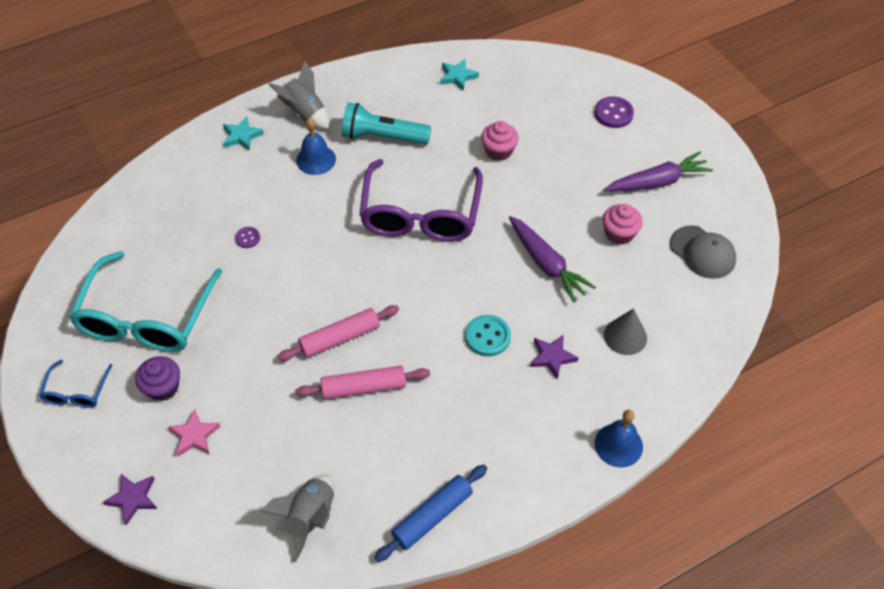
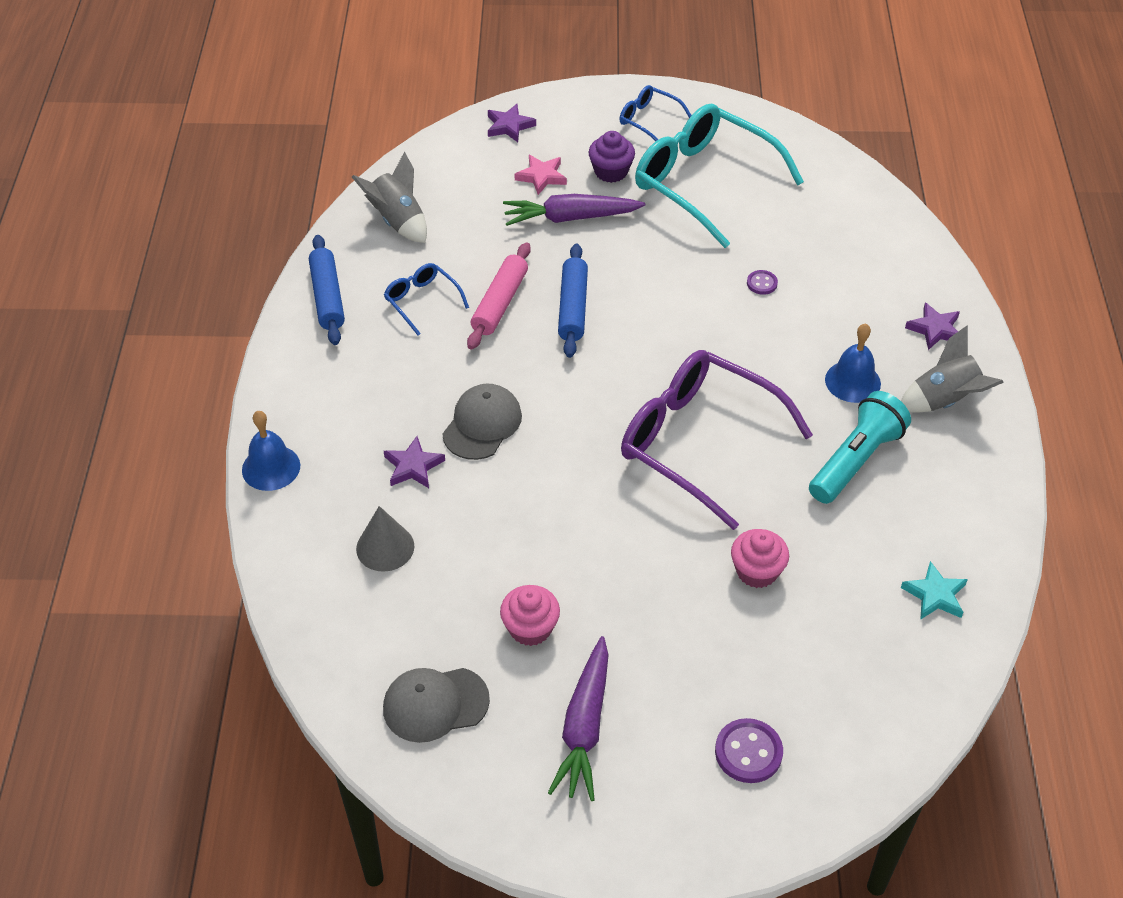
camera: 120 degrees right, 5 degrees down
turquoise star [223,116,264,151] -> purple star [905,302,960,350]
pink rolling pin [277,305,399,361] -> blue rolling pin [558,244,588,358]
turquoise button [465,315,511,357] -> grey cap [442,384,522,460]
purple carrot [509,216,596,303] -> purple carrot moved to [503,194,645,226]
none -> blue glasses [384,263,469,336]

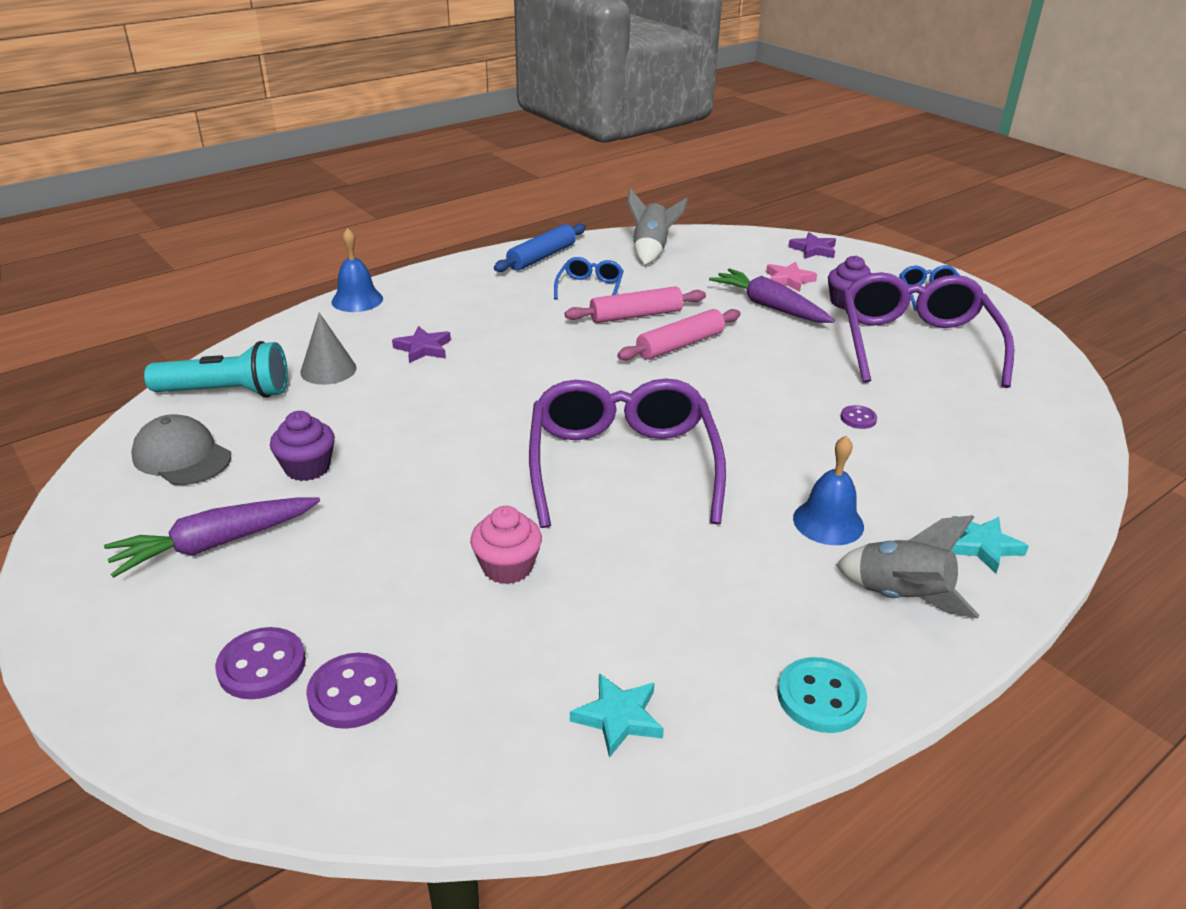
camera: 50 degrees right, 15 degrees down
grey cap [442,384,522,460] -> none
pink cupcake [500,585,560,646] -> purple cupcake [270,411,335,481]
blue rolling pin [558,244,588,358] -> pink rolling pin [617,309,741,360]
turquoise glasses [635,104,804,248] -> purple glasses [843,272,1015,388]
turquoise flashlight [809,391,911,504] -> turquoise flashlight moved to [144,341,288,398]
purple star [905,302,960,350] -> turquoise star [951,516,1029,573]
none -> purple button [306,653,397,729]
none -> turquoise button [777,657,867,733]

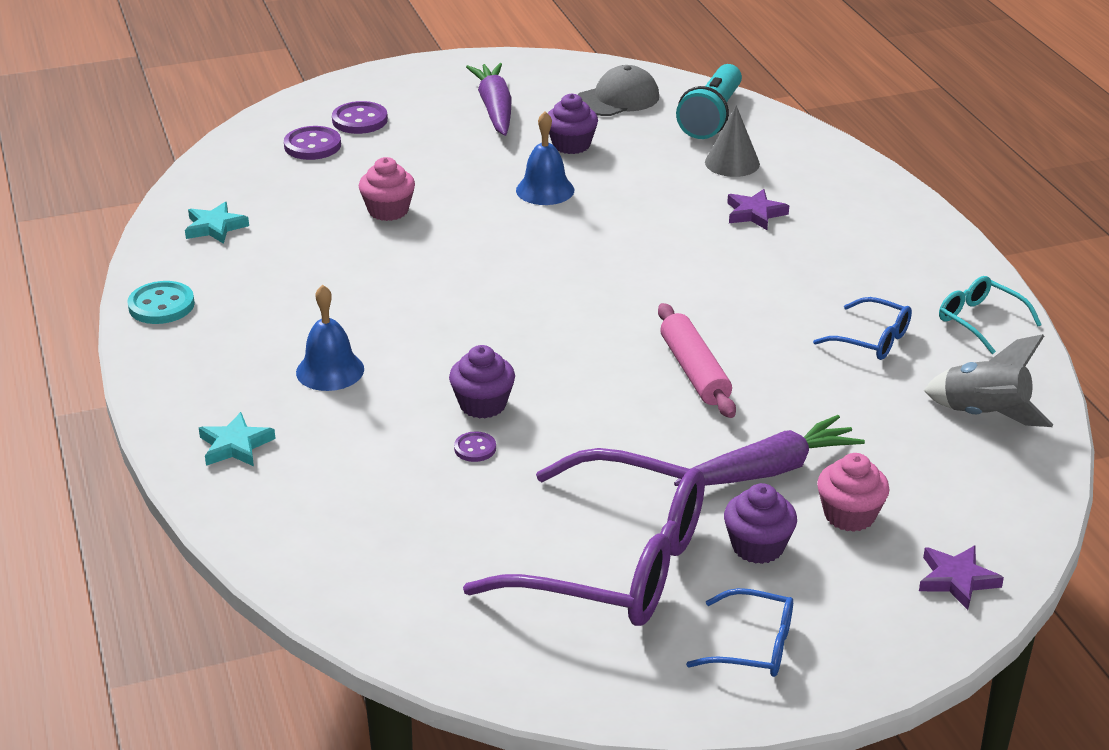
camera: 110 degrees right, 0 degrees up
blue bell [332,228,383,312] -> blue bell moved to [516,111,574,205]
blue rolling pin [494,224,586,272] -> turquoise glasses [939,276,1042,354]
purple glasses [529,379,726,528] -> none
pink rolling pin [565,286,706,323] -> none
pink star [766,262,817,292] -> pink cupcake [817,453,890,532]
grey rocket [836,515,979,618] -> none
none -> purple cupcake [449,345,515,419]

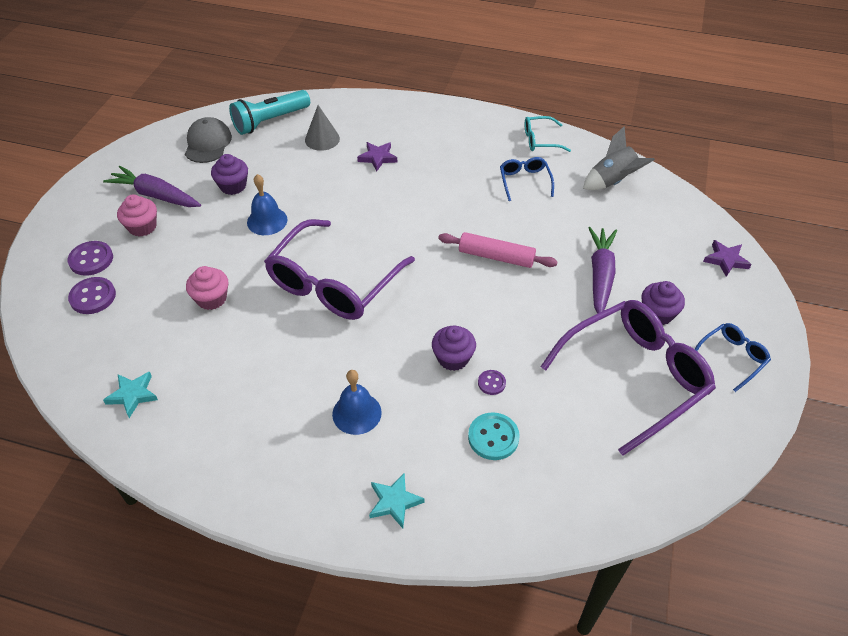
camera: 55 degrees left, 15 degrees up
turquoise button [127,281,195,324] -> turquoise button moved to [468,412,519,460]
turquoise flashlight [676,64,742,139] -> turquoise flashlight turned 90 degrees clockwise [229,90,310,135]
blue glasses [813,297,912,360] -> blue glasses turned 75 degrees counterclockwise [500,157,554,201]
pink cupcake [817,453,890,532] -> pink cupcake moved to [117,194,157,237]
none -> purple glasses [264,219,415,320]

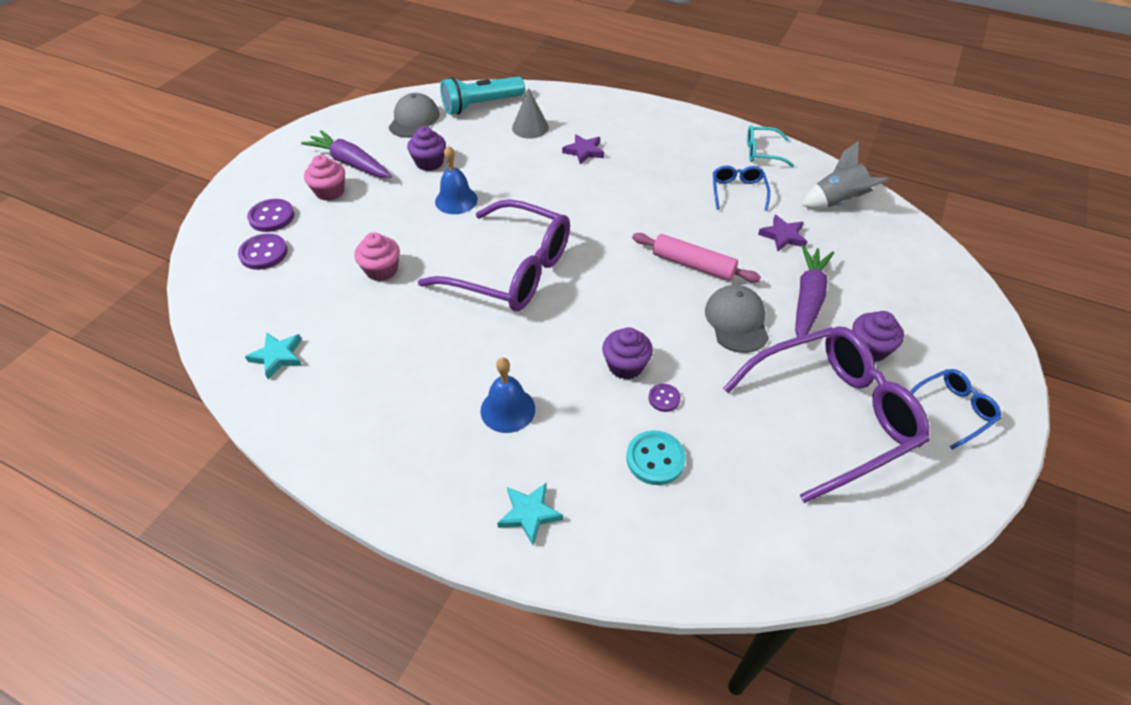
camera: 10 degrees right, 0 degrees up
purple glasses [264,219,415,320] -> purple glasses turned 105 degrees counterclockwise [418,199,570,311]
purple star [703,240,752,277] -> purple star moved to [758,215,807,251]
none -> grey cap [705,285,769,353]

